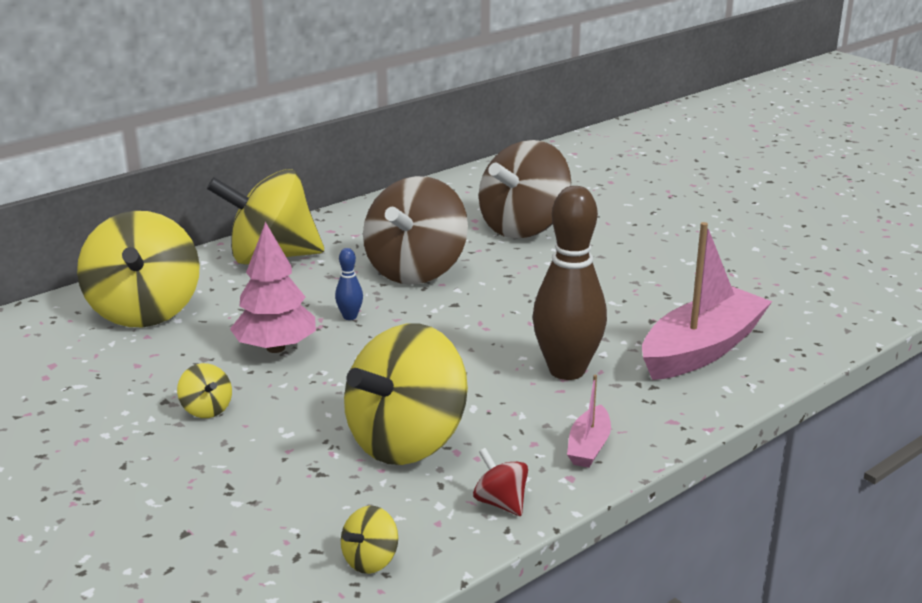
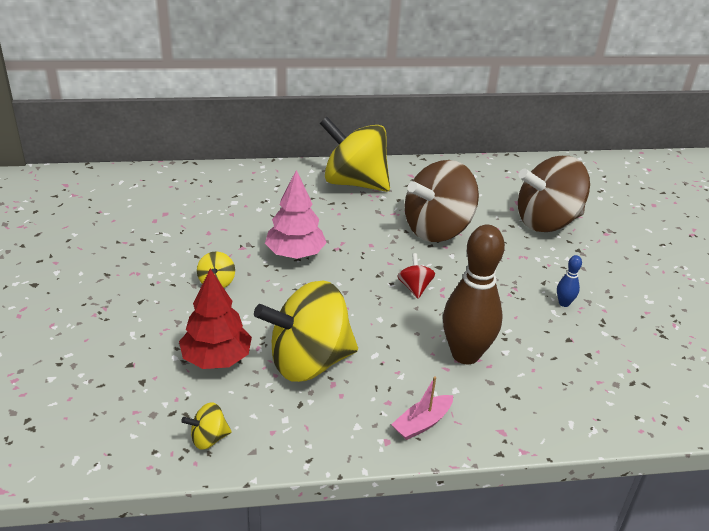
camera: 30 degrees right, 10 degrees up
yellow spinning top [77,211,200,327] -> none
blue bowling pin [335,248,363,320] -> blue bowling pin moved to [557,255,582,307]
red spinning top [473,448,528,516] -> red spinning top moved to [398,253,435,298]
pink boat [642,222,772,380] -> none
none -> red tree [179,269,252,369]

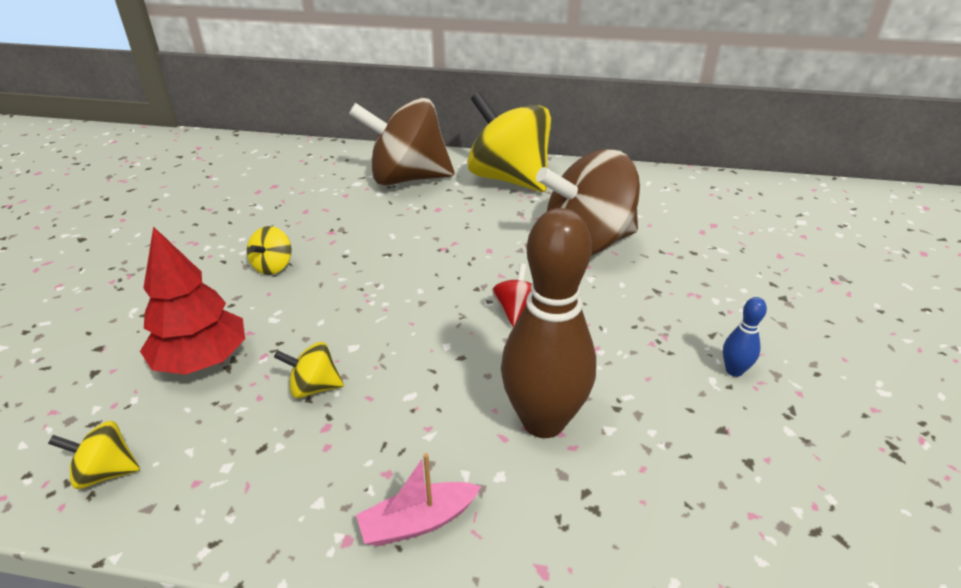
camera: 20 degrees right, 0 degrees up
yellow spinning top [254,280,358,382] -> yellow spinning top [274,342,344,398], size x0.41
pink tree [265,170,327,259] -> none
brown spinning top [518,156,590,232] -> brown spinning top moved to [349,98,454,185]

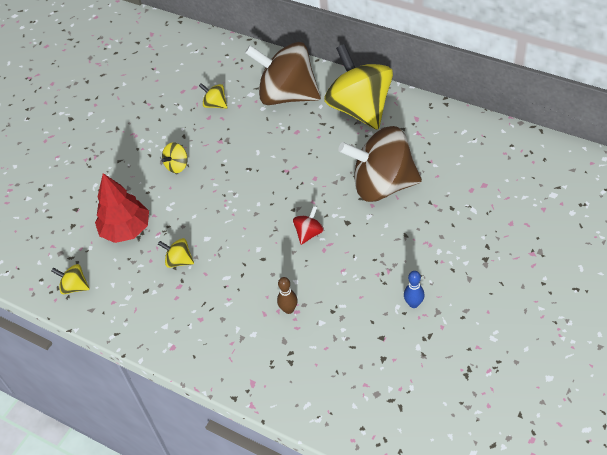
camera: 25 degrees right, 15 degrees up
pink boat [356,453,482,546] -> none
brown bowling pin [501,208,596,438] -> brown bowling pin [277,277,298,314], size x0.41
none -> yellow spinning top [199,83,227,109]

